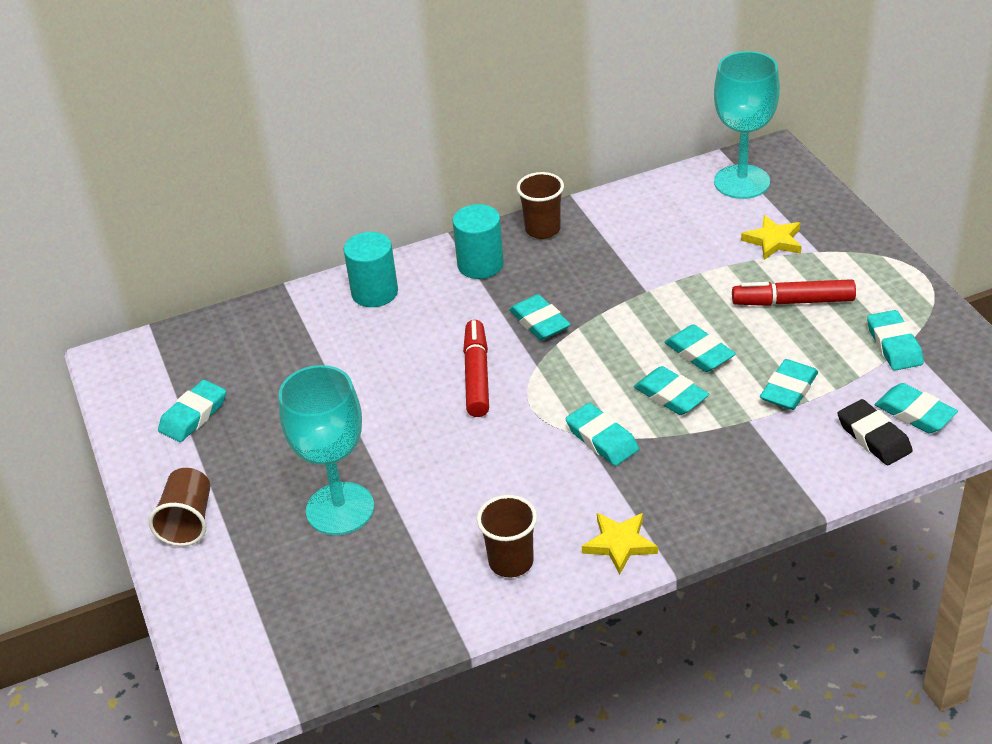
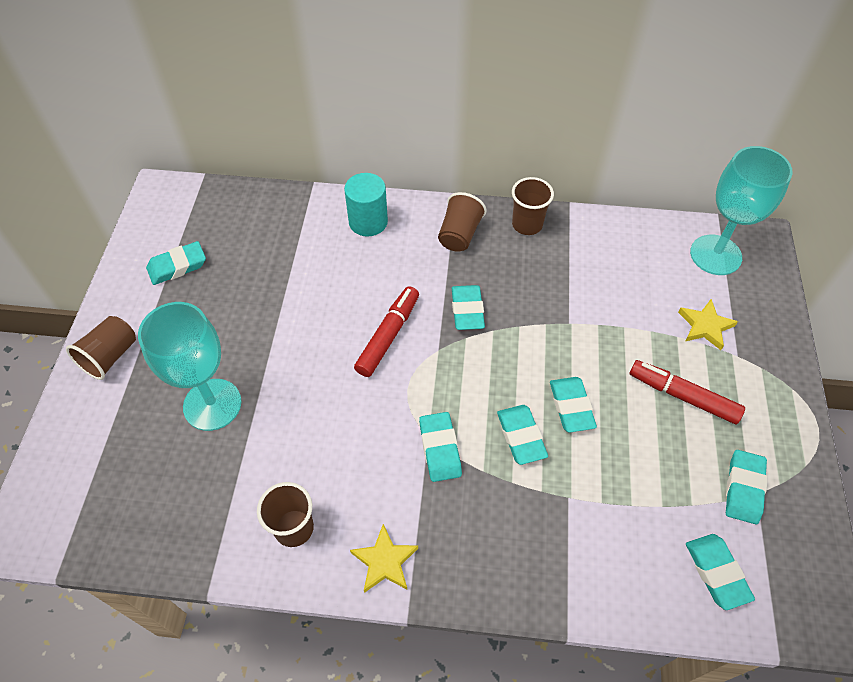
camera: 25 degrees right, 15 degrees up
turquoise cylinder [453,204,504,279] -> brown cup [438,192,486,252]
turquoise eraser [760,359,818,410] -> none
black eraser [837,399,913,465] -> none

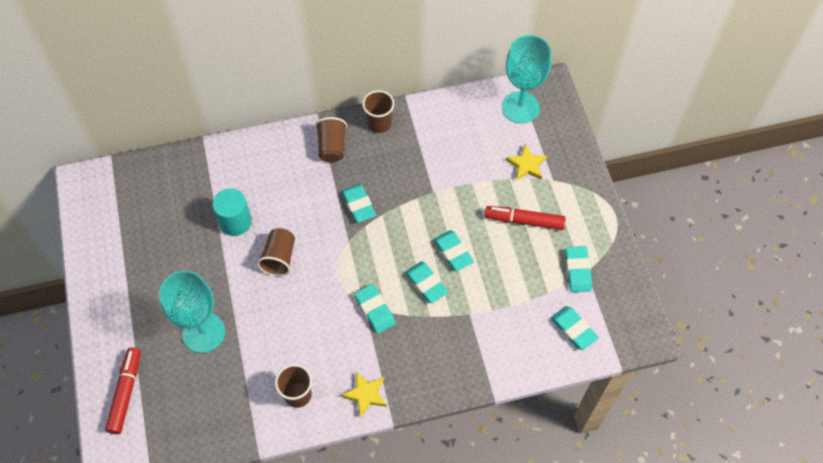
camera: 20 degrees left, 5 degrees up
brown cup [66,316,136,380] -> brown cup moved to [257,228,295,276]
turquoise eraser [146,241,206,285] -> none
turquoise cylinder [344,173,388,237] -> turquoise cylinder moved to [212,189,252,236]
red marker [354,286,419,377] -> red marker moved to [105,347,141,434]

